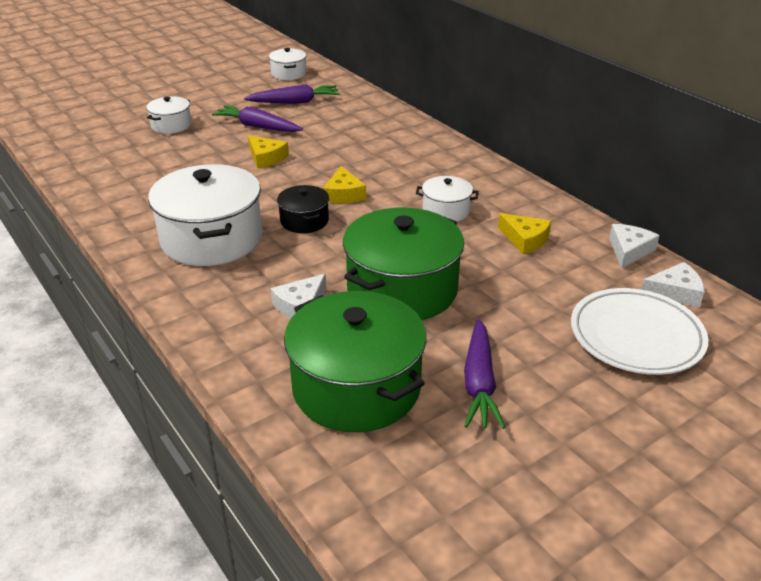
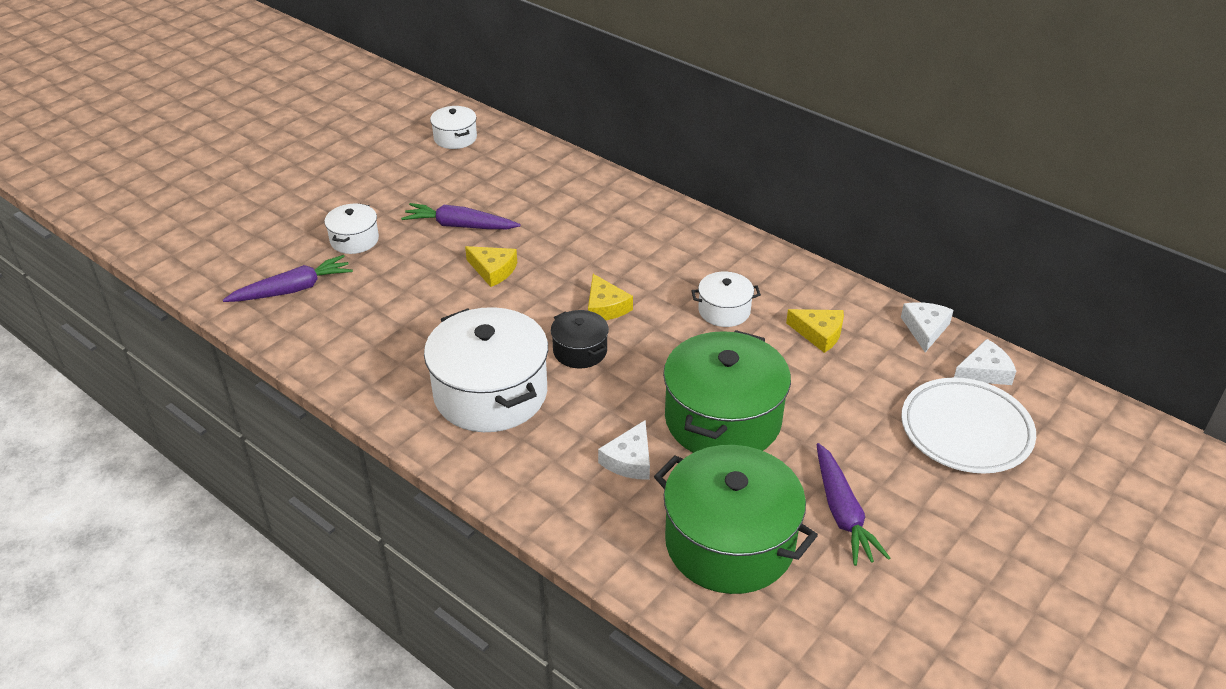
camera: 15 degrees left, 5 degrees up
purple carrot [244,84,340,104] -> purple carrot moved to [223,255,353,302]

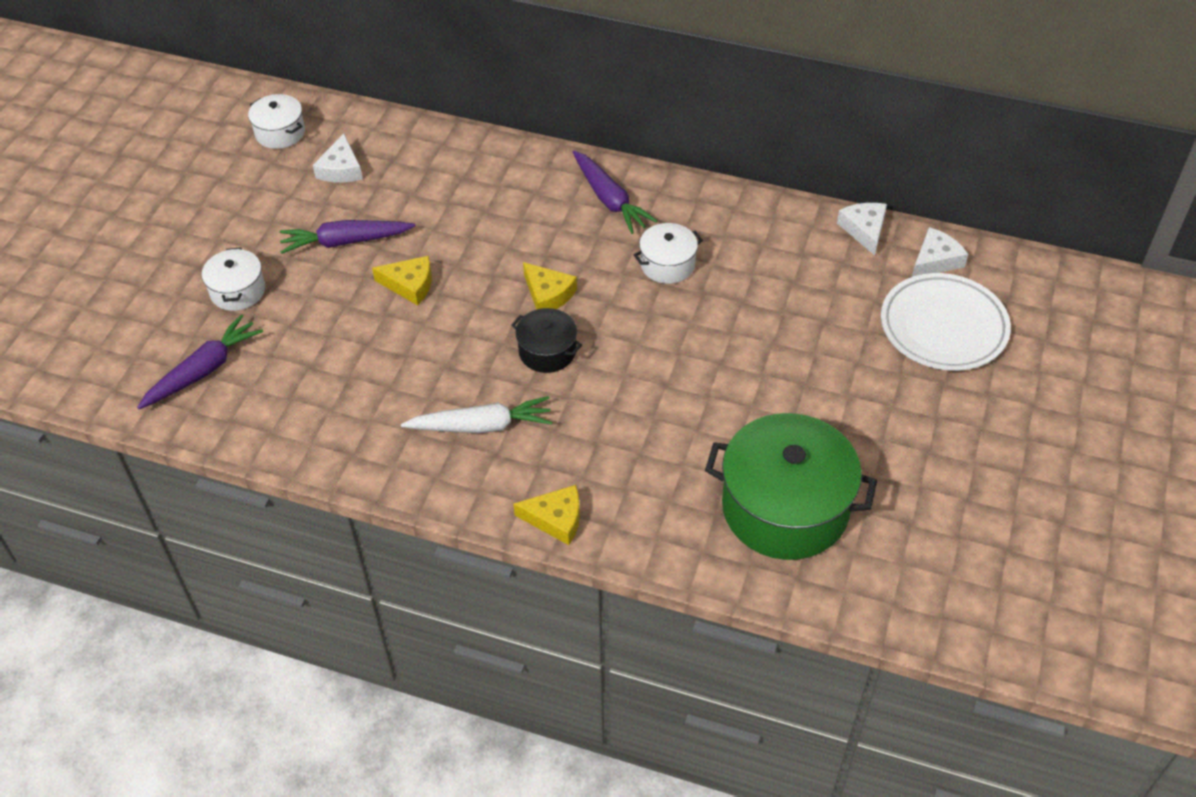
camera: 20 degrees left, 10 degrees up
white pot [424,307,548,432] -> white carrot [401,396,552,433]
white cheese [598,420,650,480] -> white cheese moved to [313,134,363,183]
green pot [663,330,791,453] -> none
yellow cheese [786,309,844,353] -> yellow cheese moved to [513,485,580,545]
purple carrot [816,443,890,566] -> purple carrot moved to [573,151,657,234]

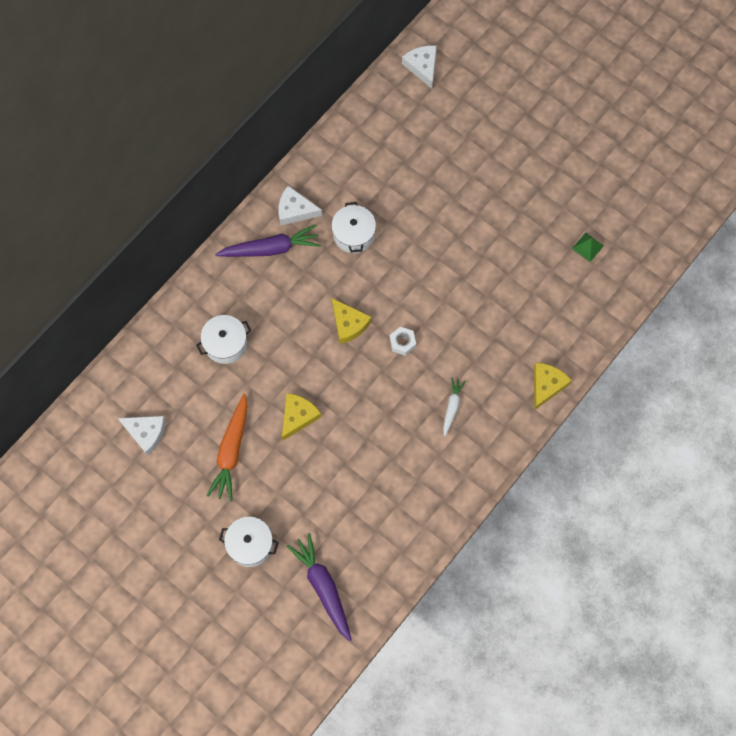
camera: 70 degrees left, 20 degrees up
white pot [248,94,305,149] -> white pot moved to [196,315,252,364]
purple carrot [279,220,415,254] -> orange carrot [207,394,248,501]
white carrot [401,396,552,433] -> white carrot [443,378,466,436], size x0.56
black pot [511,308,582,373] -> white nut [390,327,416,356]
yellow cheese [523,262,577,310] -> yellow cheese turned 75 degrees clockwise [332,298,371,344]
green pot [705,413,877,560] -> green pyramid [572,233,604,262]
white cheese [837,203,887,255] -> white cheese moved to [278,186,322,226]
white plate [881,273,1011,371] -> none

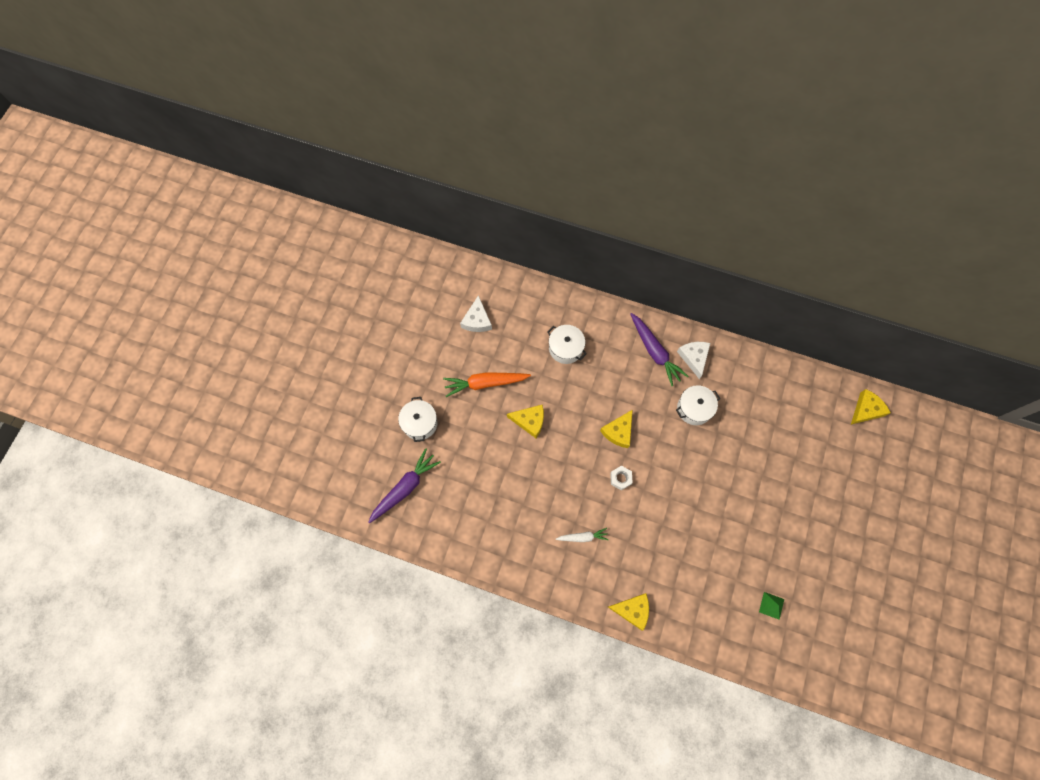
camera: 70 degrees right, 0 degrees up
white cheese [402,45,437,89] -> yellow cheese [851,389,891,424]

